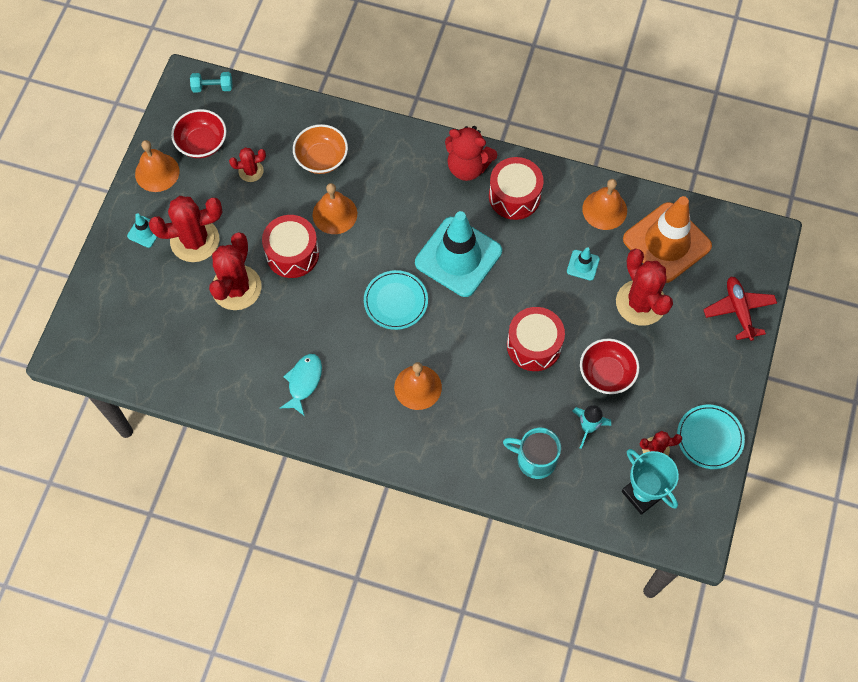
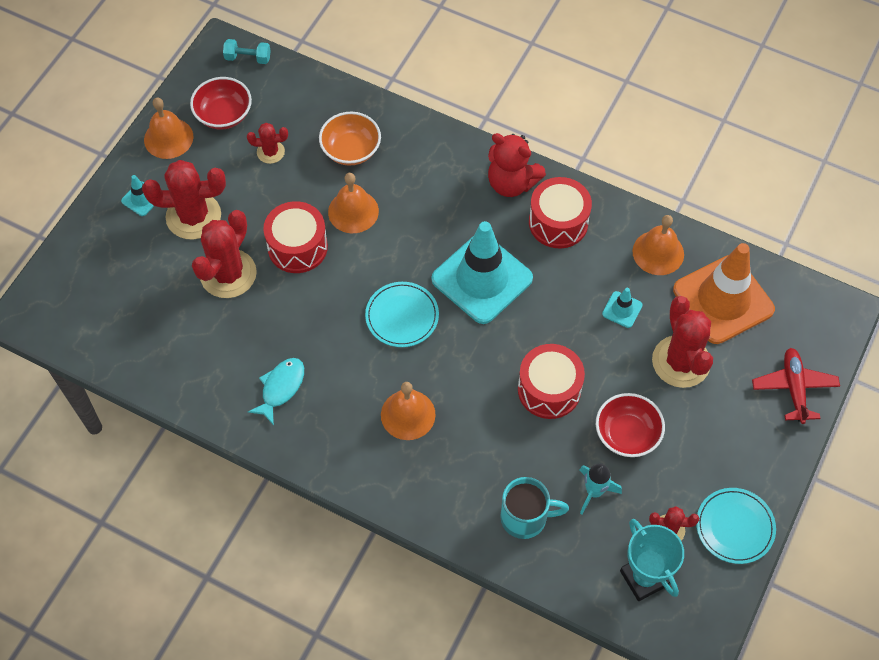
camera: 10 degrees right, 5 degrees down
turquoise mug [503,428,561,479] -> turquoise mug turned 150 degrees clockwise [500,477,569,539]

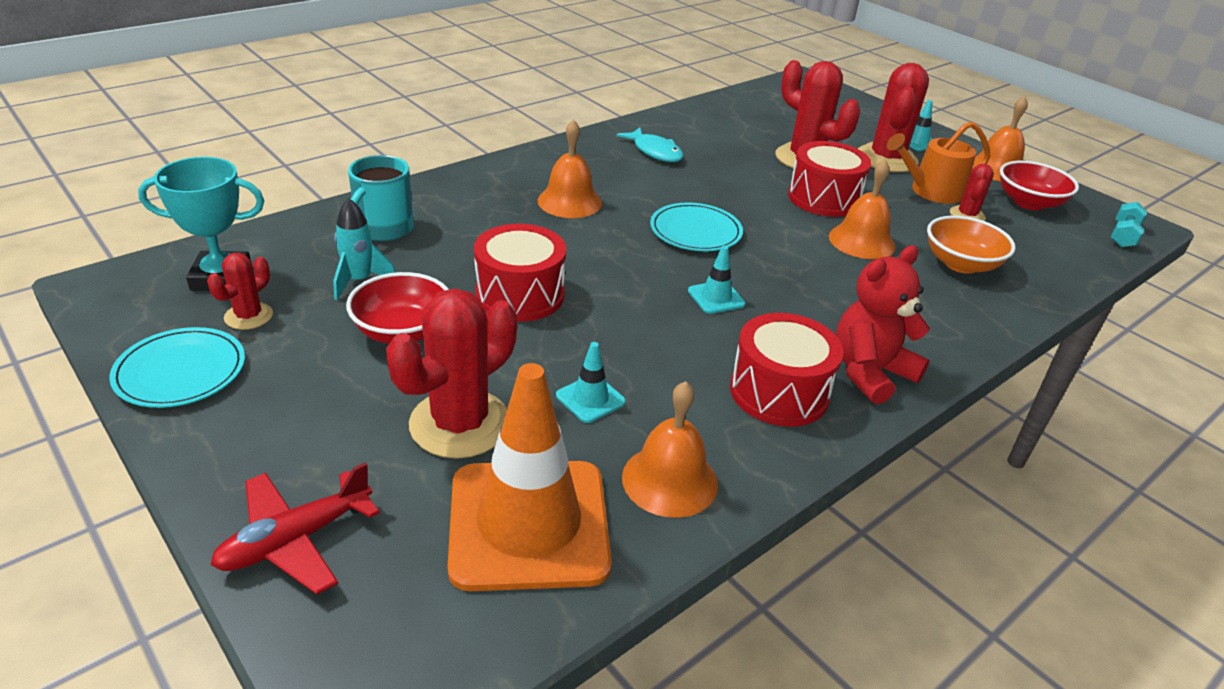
camera: 110 degrees right, 25 degrees down
turquoise traffic cone [431,221,533,324] -> turquoise traffic cone [688,245,745,314], size x0.41
red cactus [652,296,713,388] -> red cactus turned 60 degrees counterclockwise [386,288,517,459]
red plane [752,348,840,424] -> red plane turned 120 degrees clockwise [210,462,380,595]
none -> orange watering can [887,121,990,204]

